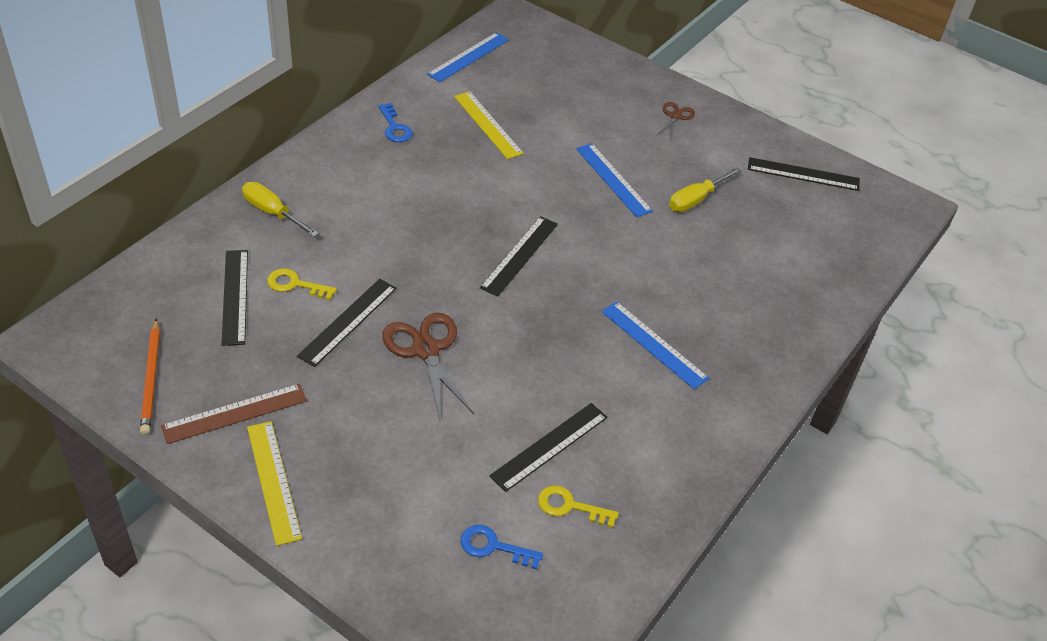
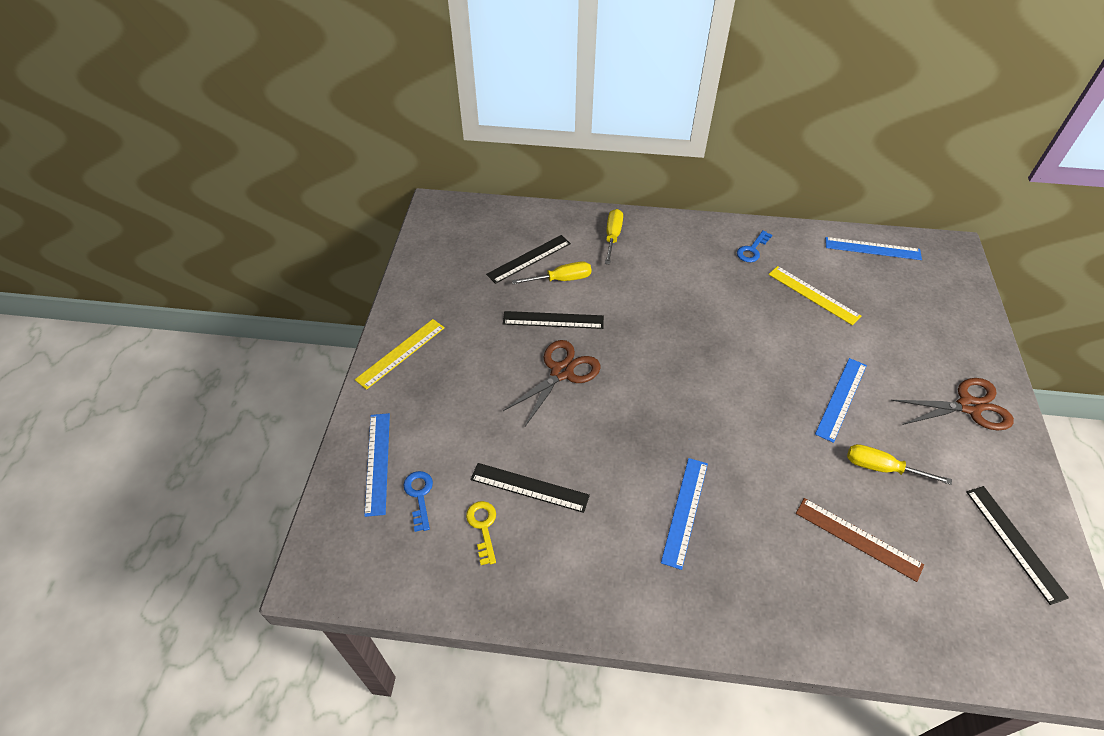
camera: 65 degrees right, 5 degrees up
orange pencil [140,318,160,435] -> none
brown ruler [161,384,307,444] -> brown ruler moved to [796,498,924,582]
yellow key [267,268,337,300] -> yellow screwdriver [512,261,591,284]
yellow ruler [454,91,524,159] -> yellow ruler turned 75 degrees counterclockwise [768,266,861,325]
black ruler [480,216,558,297] -> none
brown scissors [656,102,695,141] -> brown scissors [891,378,1014,430], size x1.83
none -> blue ruler [364,413,390,517]

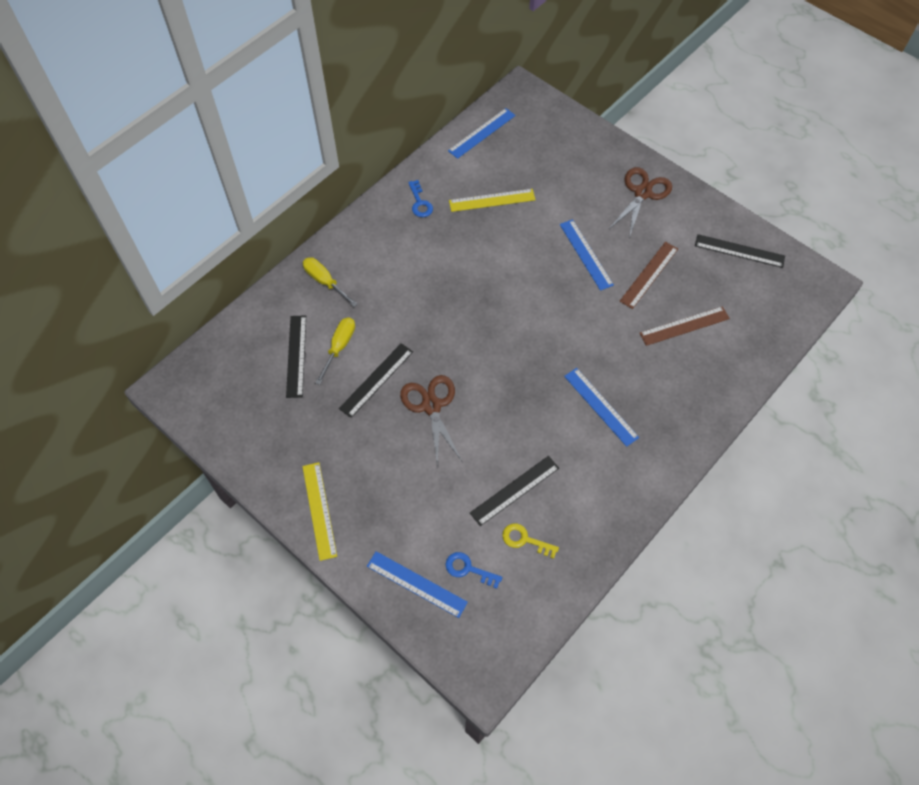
camera: 55 degrees left, 10 degrees up
yellow screwdriver [847,444,952,485] -> brown ruler [619,242,678,309]

